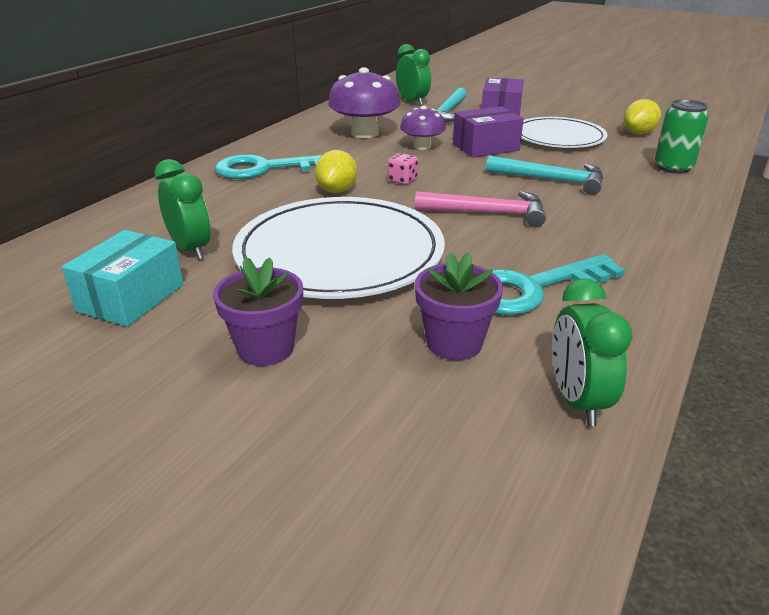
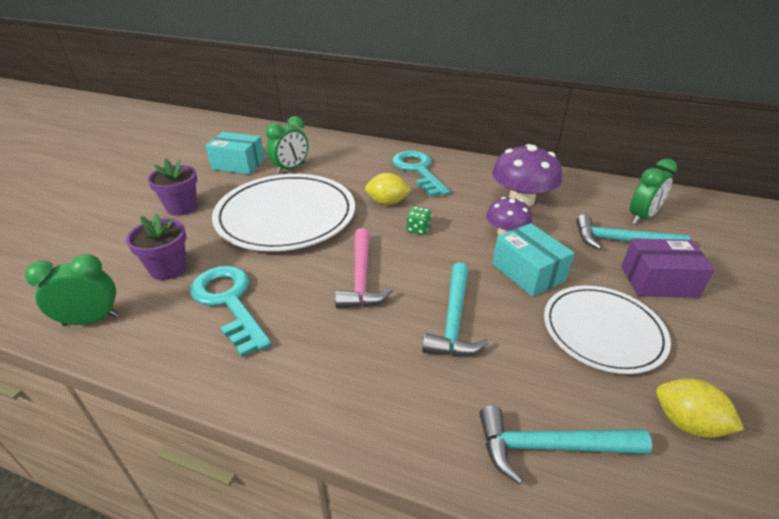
camera: 80 degrees right, 5 degrees up
pink dice [388,153,418,185] -> green dice [406,206,432,235]
purple box [453,106,524,158] -> turquoise box [492,223,575,297]
green can [655,99,709,174] -> turquoise hammer [480,406,652,485]

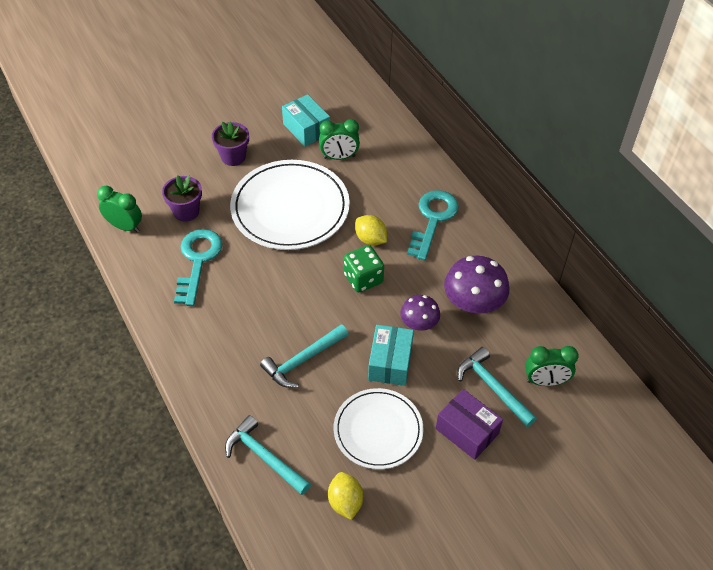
camera: 40 degrees right, 15 degrees up
pink hammer [335,228,393,308] -> none
green dice [406,206,432,235] -> green dice [344,245,384,292], size x1.78

